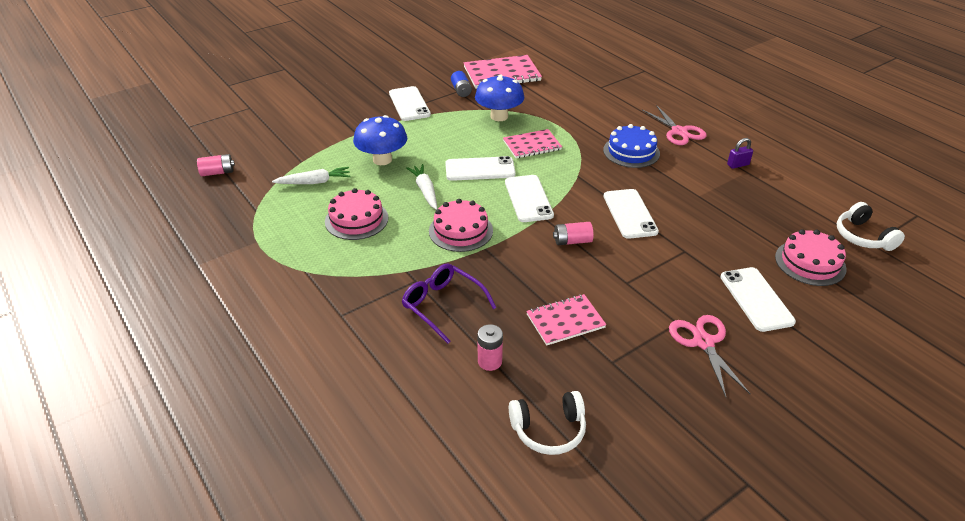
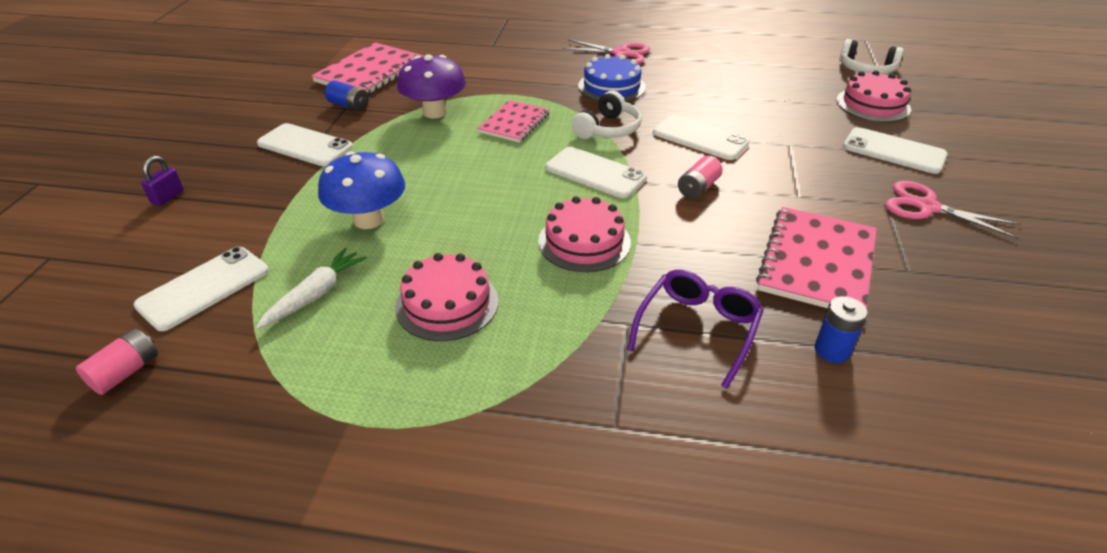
camera: 45 degrees left, 0 degrees up
purple glasses [402,263,497,344] -> purple glasses turned 120 degrees clockwise [627,269,764,389]
white carrot [406,164,437,210] -> none
white phone [445,156,516,181] -> white phone moved to [133,247,269,331]
blue mushroom [475,75,524,121] -> purple mushroom [397,54,466,118]
pink battery [478,324,503,371] -> blue battery [815,296,868,363]
white headphones [509,391,586,455] -> white headphones moved to [572,91,642,139]
pink notebook [526,294,606,346] -> pink notebook [756,207,877,309], size x1.58
purple padlock [727,138,753,169] -> purple padlock moved to [141,156,184,206]

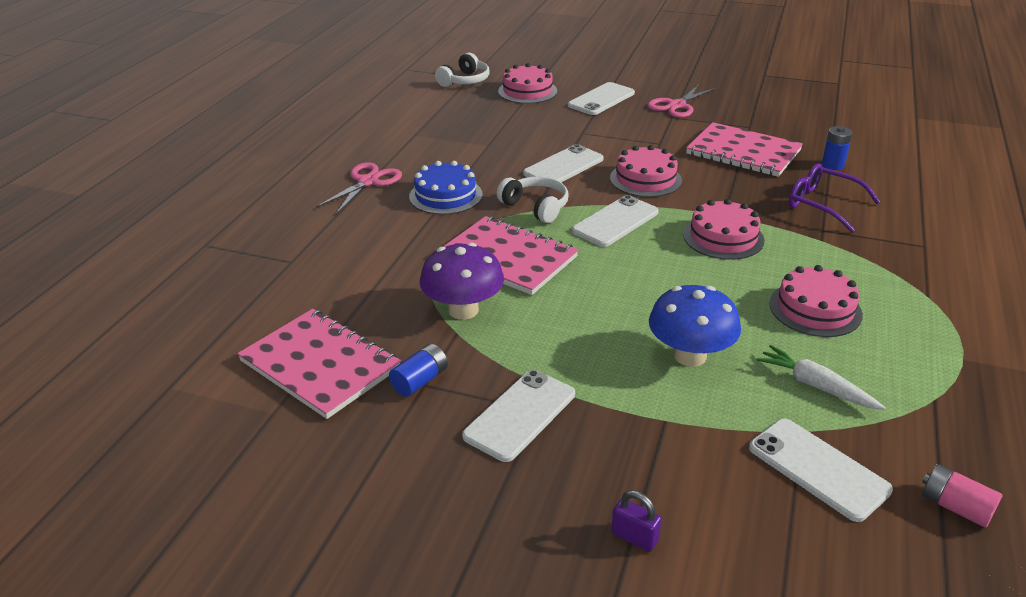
camera: 80 degrees left, 5 degrees down
pink notebook [477,100,550,143] -> pink notebook [443,216,579,295], size x1.58
pink battery [678,156,723,199] -> pink cake [610,145,682,197]

